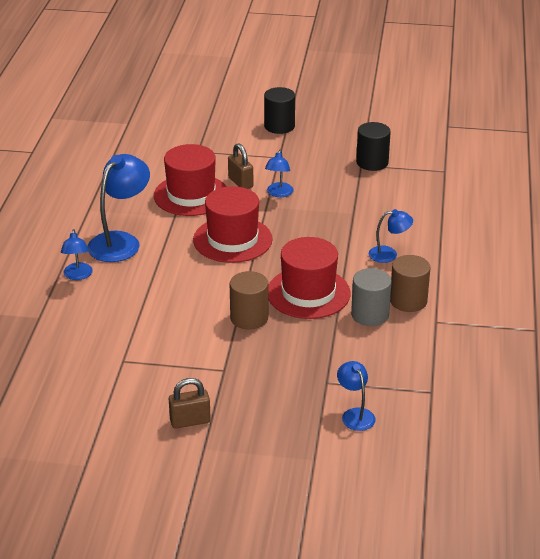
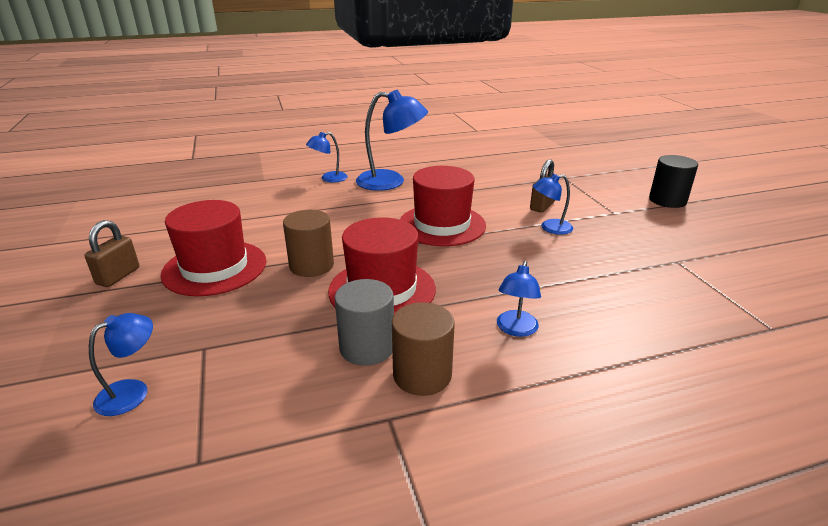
camera: 65 degrees right, 5 degrees down
red hat [154,144,227,216] -> red hat moved to [160,200,266,296]
brown padlock [169,378,211,429] -> brown padlock turned 60 degrees clockwise [85,220,139,287]
black cylinder [356,122,391,171] -> none
blue lamp [369,209,413,263] -> blue lamp turned 45 degrees clockwise [497,261,541,337]

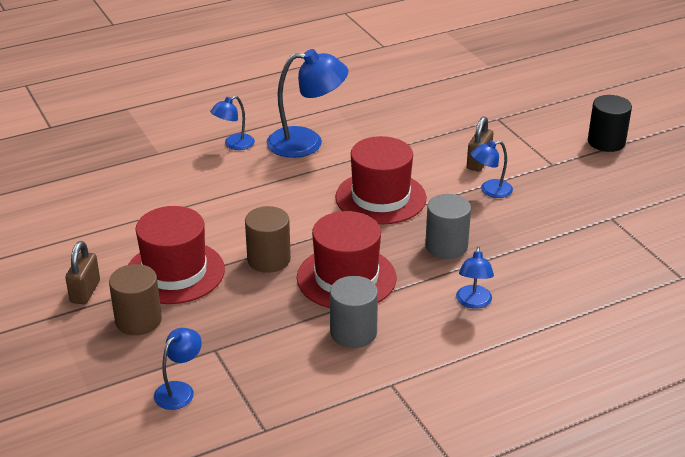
camera: 10 degrees left, 5 degrees up
brown cylinder [392,302,455,396] -> brown cylinder moved to [109,264,162,335]
none -> grey cylinder [425,194,471,259]

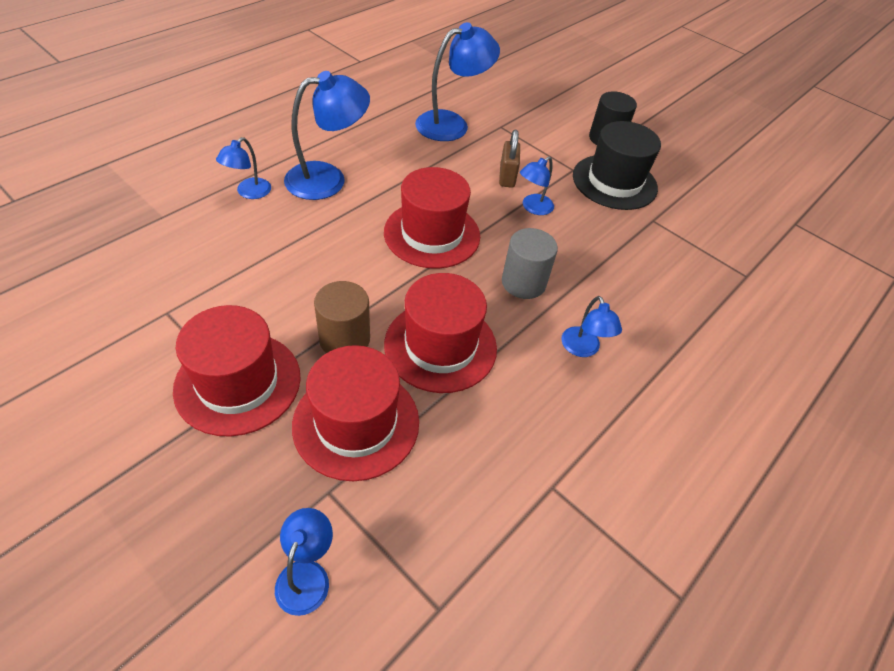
camera: 25 degrees left, 15 degrees up
brown padlock [65,241,100,304] -> none
brown cylinder [109,264,162,335] -> none
grey cylinder [330,276,378,348] -> none
none -> red hat [292,345,419,481]
none -> blue lamp [415,22,500,141]
none -> black hat [573,121,661,210]

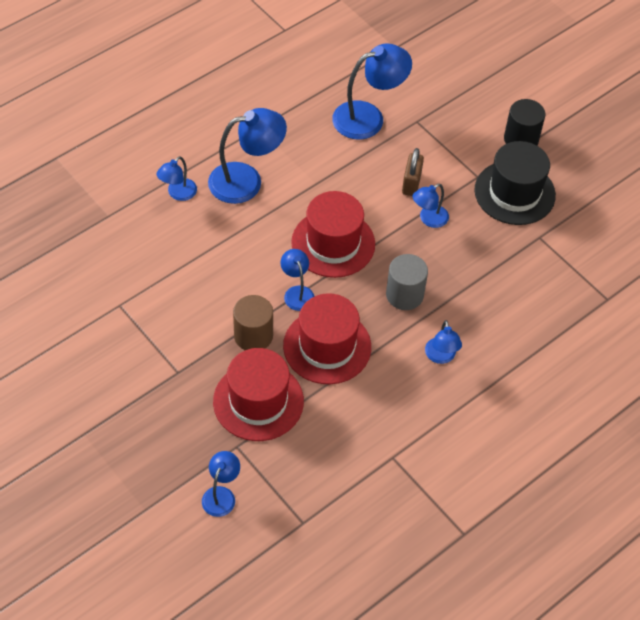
camera: 10 degrees right, 5 degrees up
red hat [173,305,301,436] -> none
none -> blue lamp [280,249,314,311]

